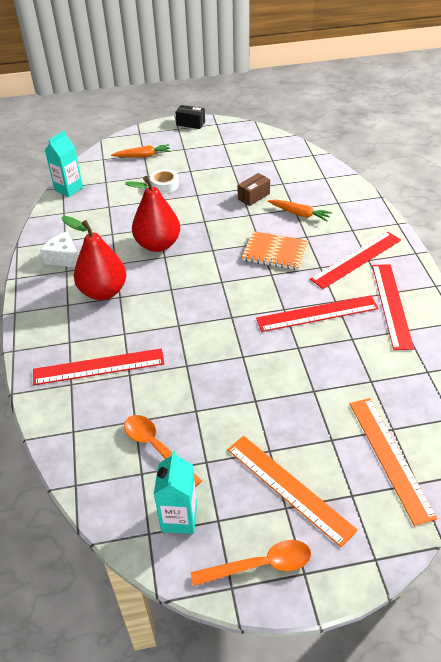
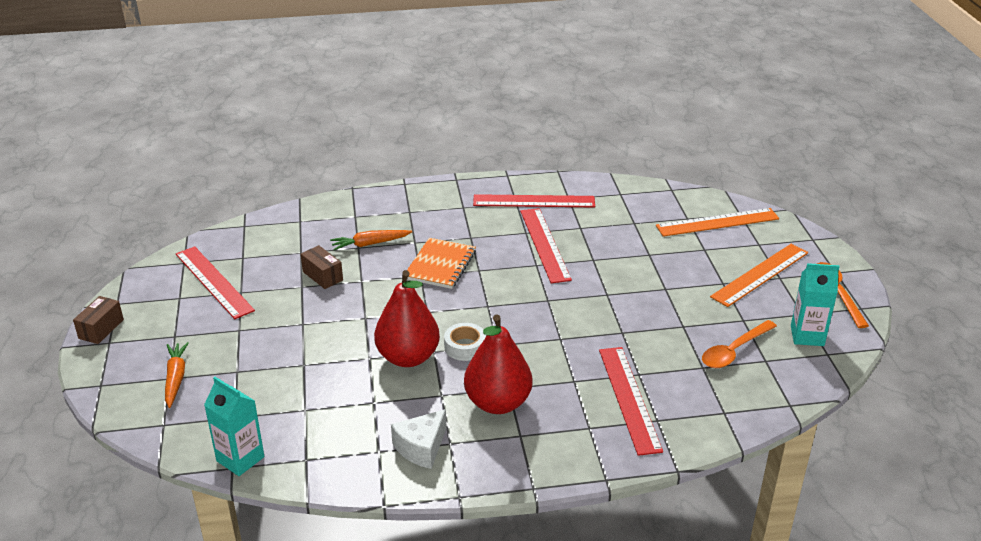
camera: 90 degrees left, 10 degrees down
white tape [150,169,179,194] -> white tape moved to [444,323,486,361]
black box [175,105,205,129] -> brown box [73,296,124,344]
orange carrot [268,200,332,221] -> orange carrot turned 135 degrees counterclockwise [330,230,412,250]
red ruler [310,231,401,289] -> red ruler moved to [176,246,255,319]

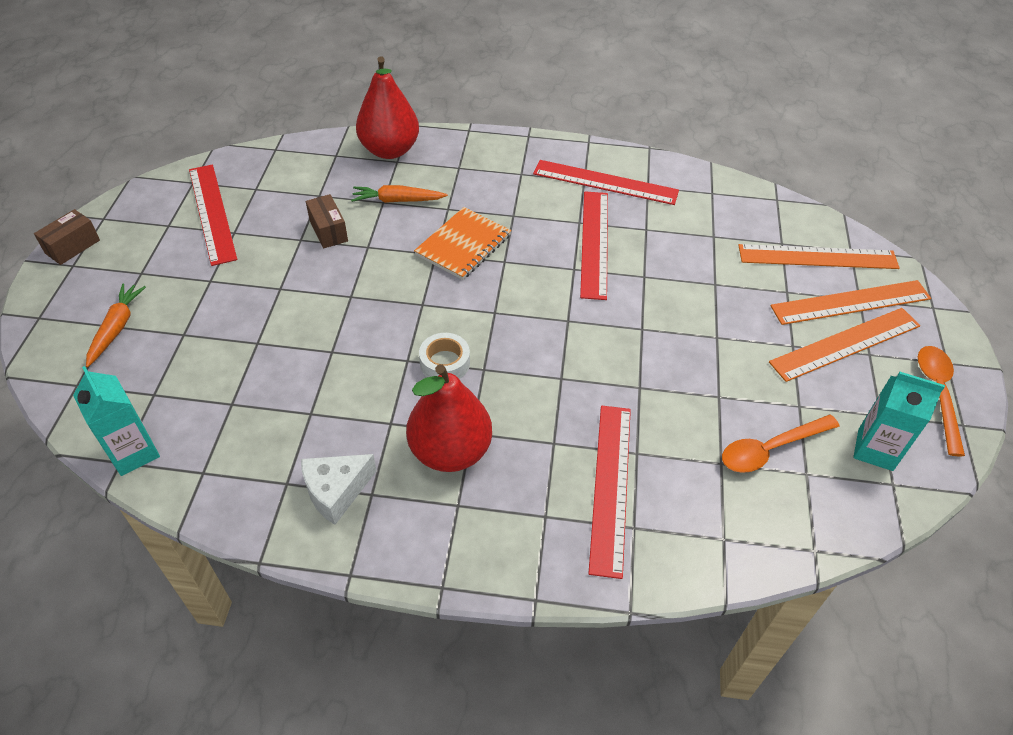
camera: 15 degrees right, 15 degrees up
red pear [374,270,440,367] -> red pear moved to [356,56,419,159]
none -> orange ruler [770,280,931,325]

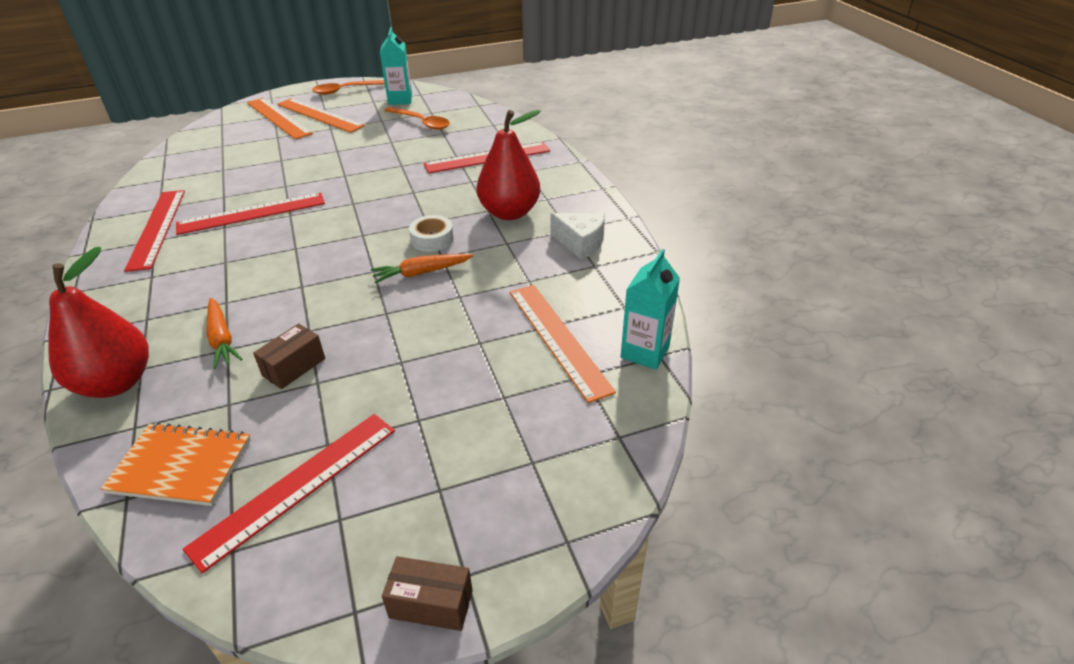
camera: 115 degrees left, 10 degrees down
orange carrot [86,283,146,367] -> orange carrot moved to [371,254,473,283]
orange notebook [414,207,511,280] -> orange notebook moved to [101,422,251,506]
orange ruler [738,244,900,269] -> orange ruler moved to [510,285,616,403]

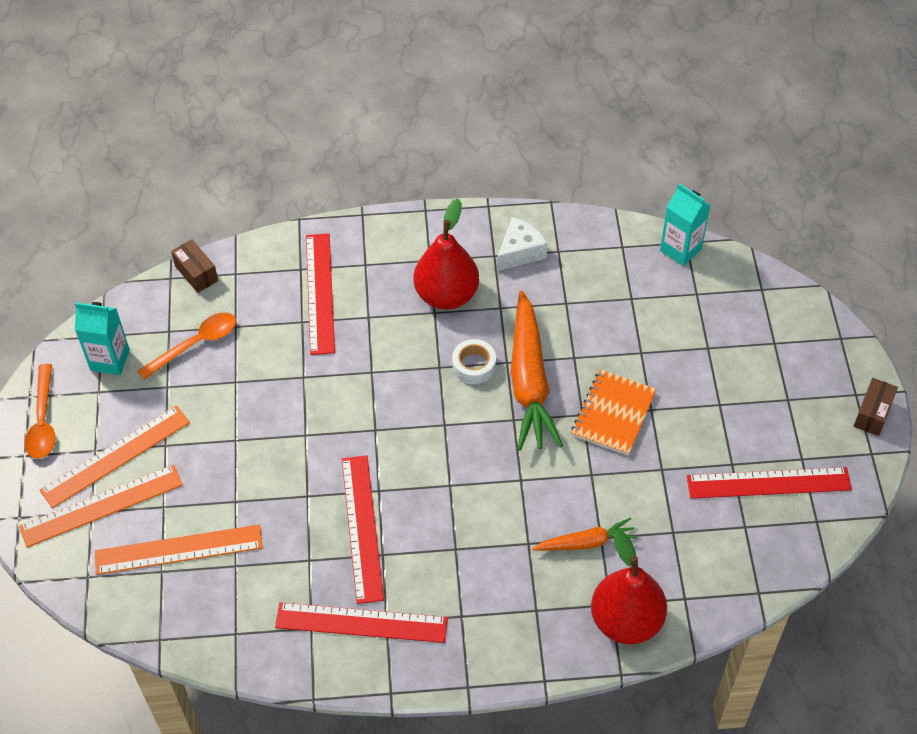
camera: 75 degrees left, 15 degrees up
orange notebook [101,422,251,506] -> orange notebook moved to [571,370,657,456]
red ruler [183,414,395,574] -> red ruler turned 60 degrees counterclockwise [687,467,852,499]
brown box [253,323,325,389] -> brown box moved to [171,239,218,293]
orange carrot [371,254,473,283] -> orange carrot [511,291,563,451], size x1.91
orange ruler [510,285,616,403] -> orange ruler moved to [95,525,263,575]

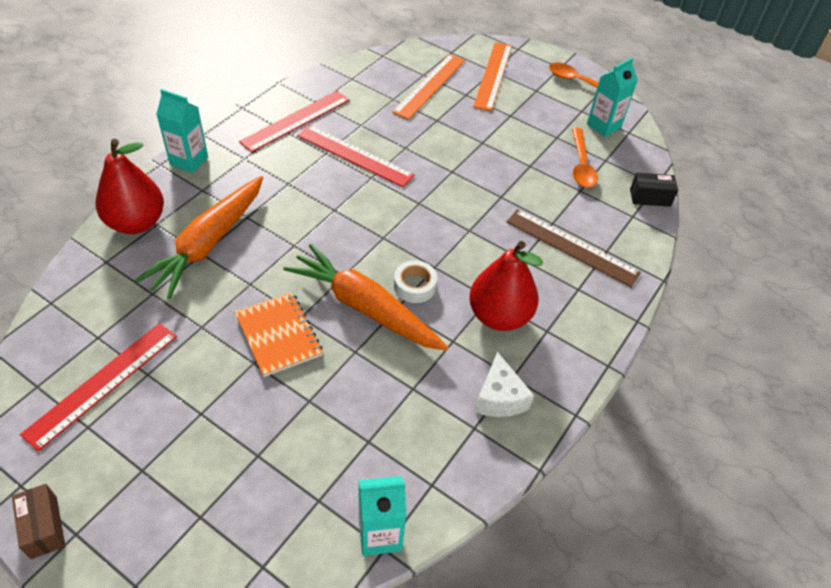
camera: 125 degrees right, 5 degrees down
orange ruler [39,406,190,508] -> none
brown box [171,239,218,293] -> black box [630,173,678,207]
red ruler [306,233,335,355] -> brown ruler [506,209,641,287]
orange carrot [532,518,637,551] -> orange carrot [134,176,263,299], size x1.91
none -> turquoise carton [156,89,208,173]

